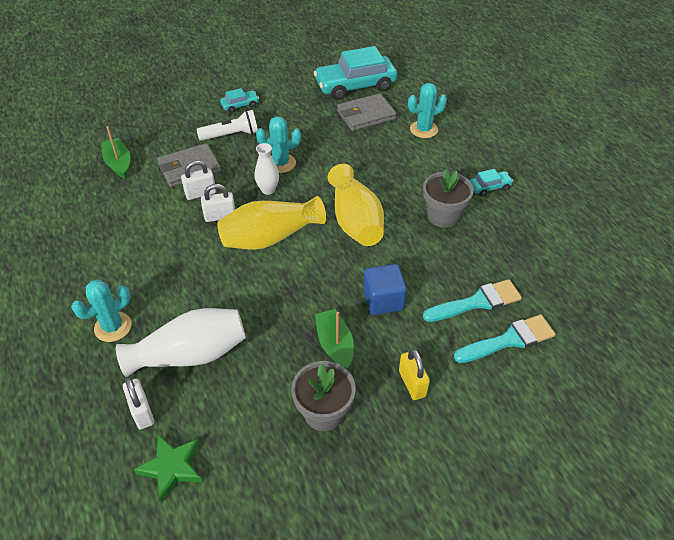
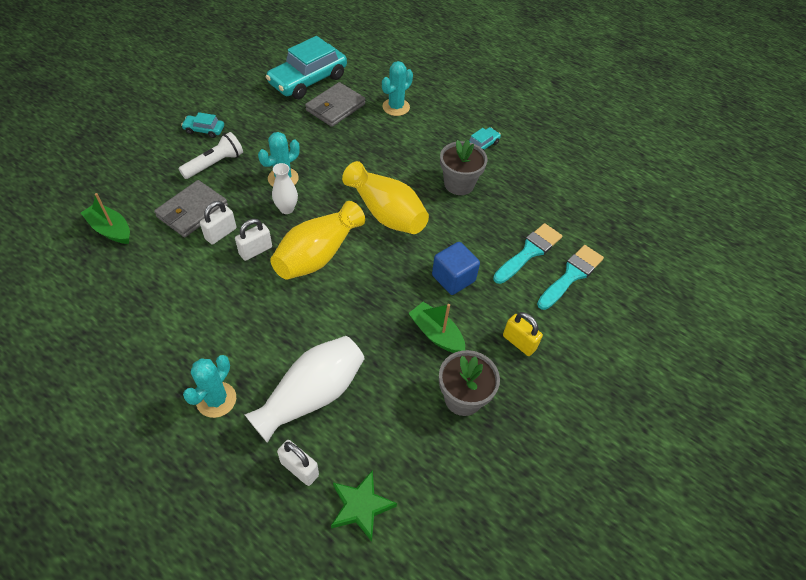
camera: 30 degrees left, 5 degrees up
turquoise car [220,88,259,113] -> turquoise car turned 120 degrees counterclockwise [181,112,224,138]

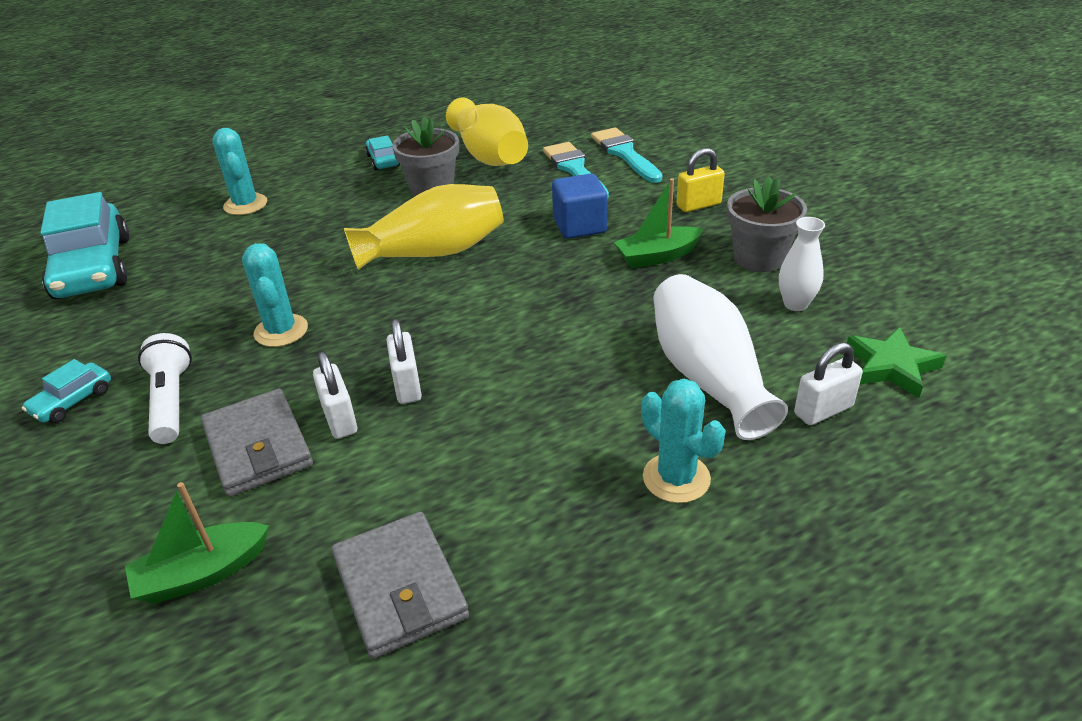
camera: 60 degrees left, 15 degrees down
yellow vase [270,201,365,280] -> yellow vase moved to [446,98,528,166]
white vase [272,163,298,214] -> white vase moved to [779,217,825,311]
grey wallet [305,82,365,127] -> grey wallet moved to [331,512,469,659]

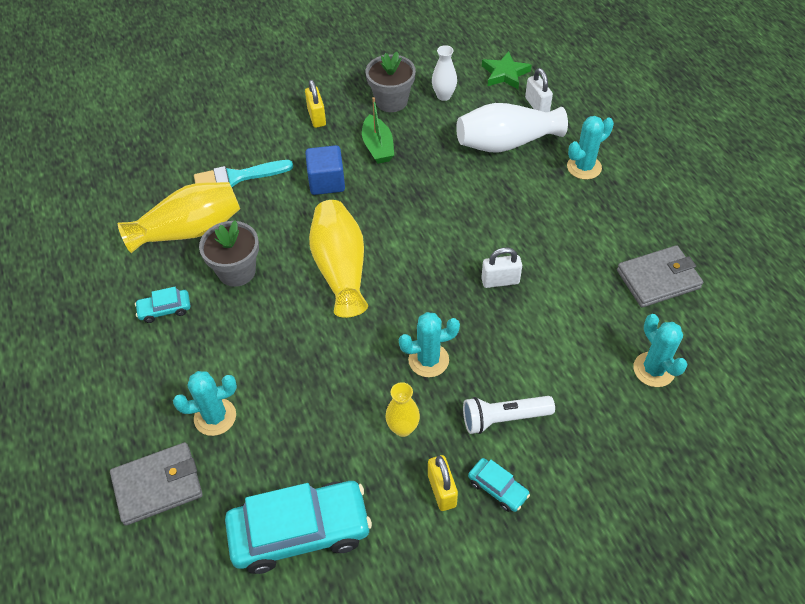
camera: 85 degrees left, 15 degrees up
green boat [125,482,269,604] -> turquoise cactus [633,314,688,387]
grey wallet [201,389,313,497] -> grey wallet moved to [110,442,203,526]
white padlock [313,352,357,439] -> none
turquoise brush [591,127,663,183] -> none
none -> yellow vase [385,382,420,437]
none -> yellow padlock [428,455,458,511]

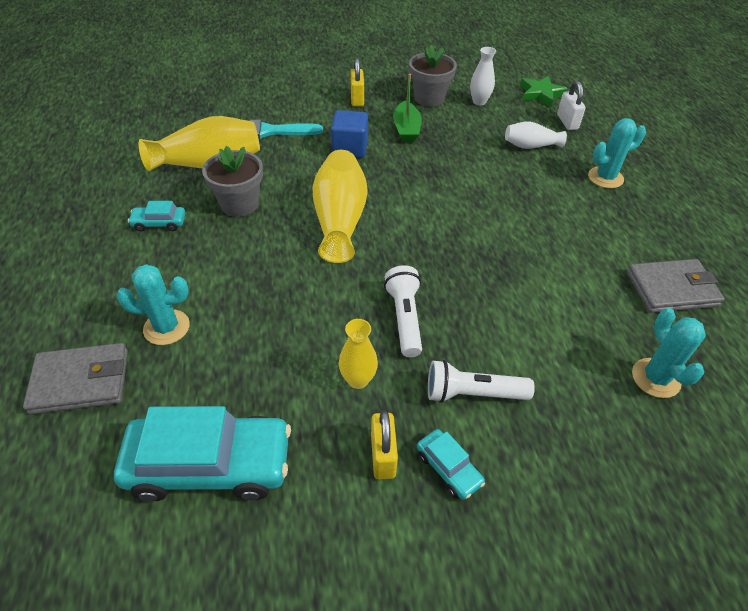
camera: 10 degrees right, 5 degrees down
turquoise cactus [399,312,460,377] -> white flashlight [384,265,422,357]
white vase [456,103,568,153] -> white vase [505,121,567,149], size x0.55
white padlock [481,247,522,288] -> none

